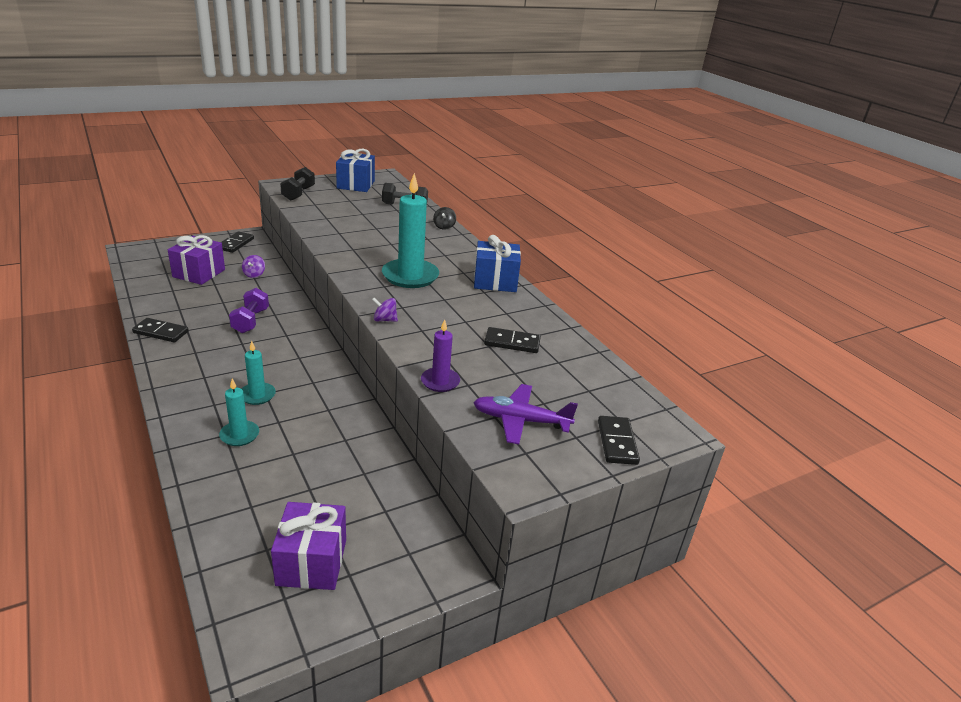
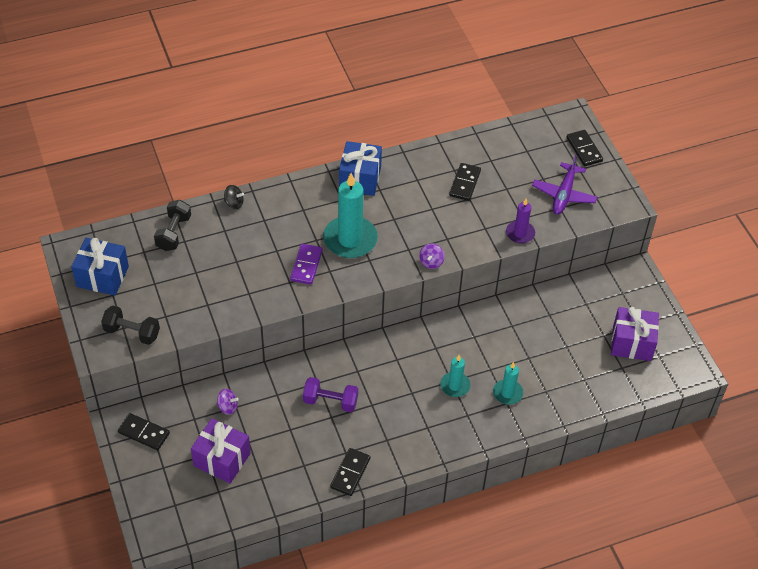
camera: 80 degrees left, 20 degrees up
black domino [598,416,640,465] -> black domino turned 60 degrees clockwise [567,130,603,166]
none -> purple domino [290,244,323,285]

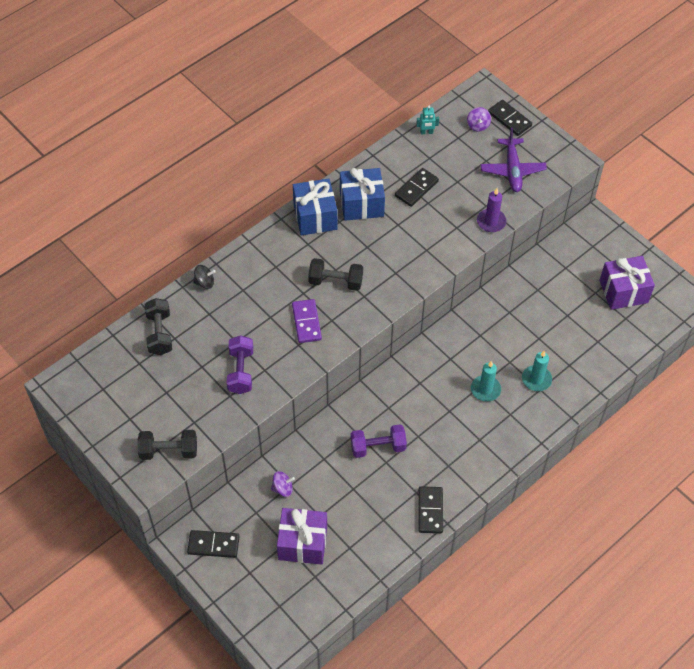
camera: 20 degrees left, 5 degrees up
blue gift [71,238,129,296] -> blue gift moved to [340,168,385,221]
turquoise candle [323,173,378,258] -> black dumbbell [308,258,363,291]
purple spinning top [419,243,445,269] -> purple spinning top moved to [467,107,491,132]
black domino [449,163,481,201] -> black domino turned 45 degrees clockwise [395,168,439,207]
none -> purple dumbbell [227,335,253,394]
none -> turquoise robot [416,106,439,134]

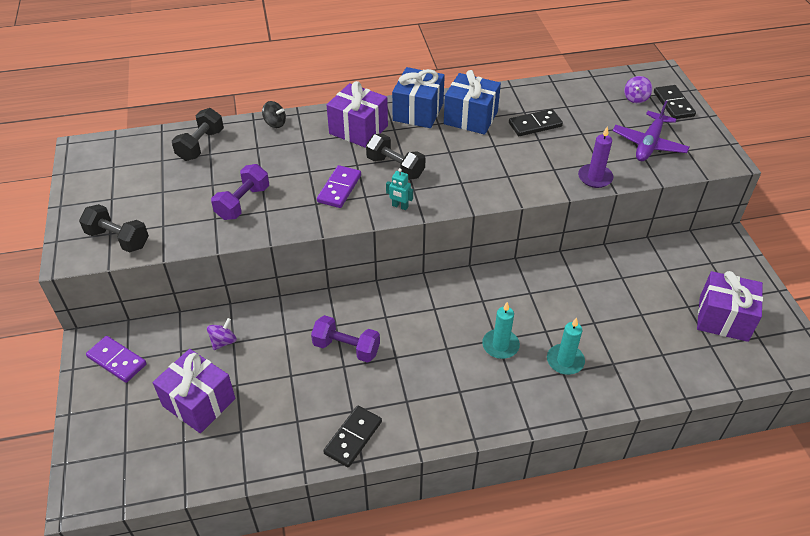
camera: 30 degrees right, 10 degrees down
black domino [187,530,240,558] -> purple domino [86,336,147,383]
purple spinning top [271,471,295,497] -> purple spinning top turned 75 degrees counterclockwise [207,318,237,350]
turquoise robot [416,106,439,134] -> turquoise robot moved to [386,168,413,210]
none -> purple gift [327,81,388,148]

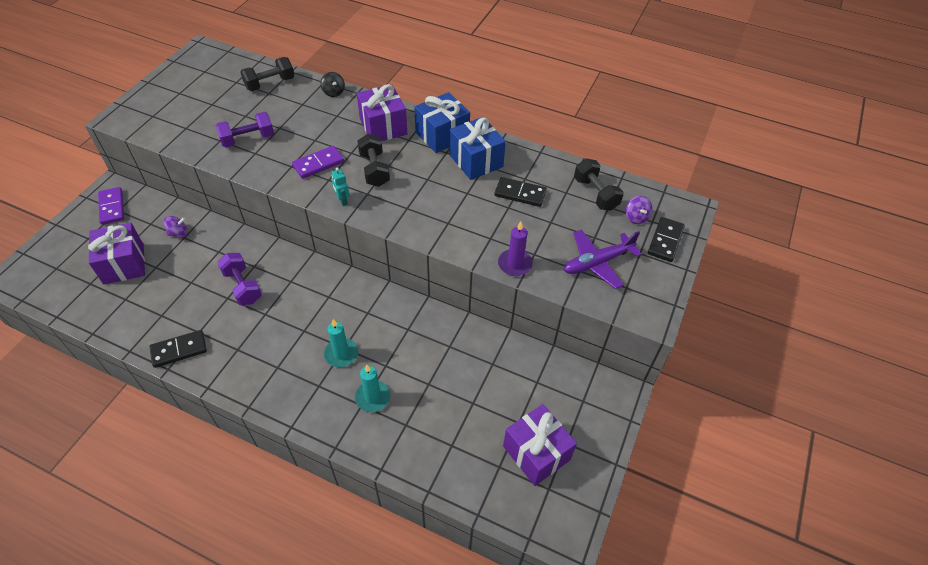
camera: 35 degrees right, 5 degrees up
black dumbbell [79,204,149,253] -> black dumbbell moved to [574,159,624,211]
purple spinning top [624,76,652,103] -> purple spinning top turned 75 degrees counterclockwise [626,196,653,224]

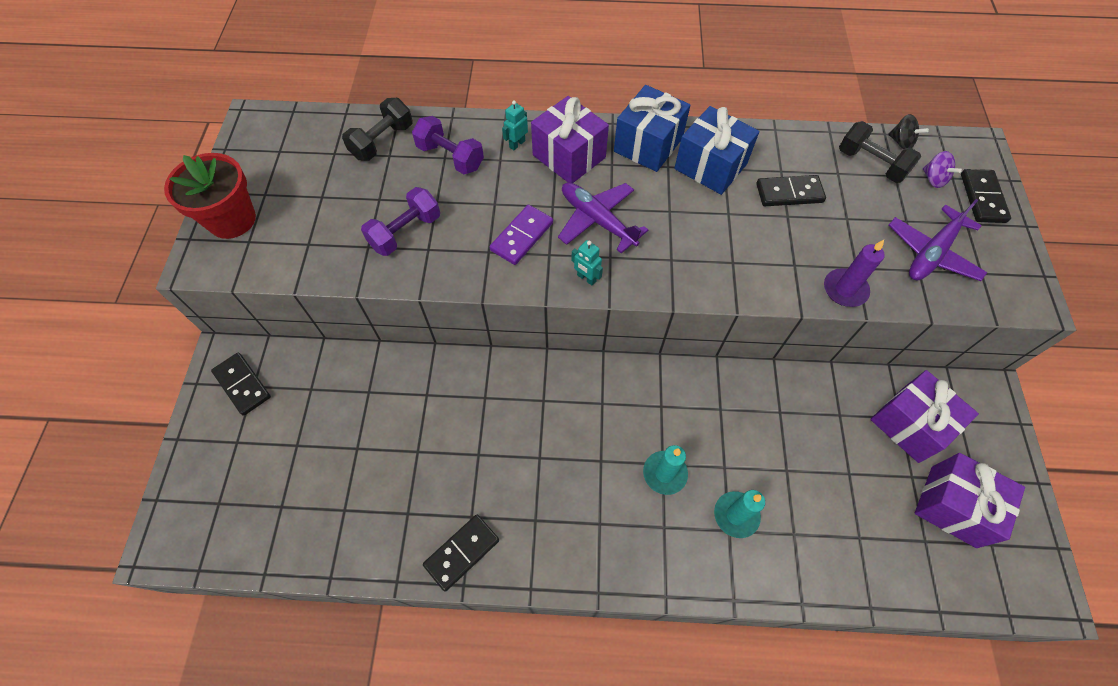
camera: 20 degrees left, 10 degrees up
purple gift [88,222,145,285] -> purple gift moved to [870,370,979,463]
purple domino [98,187,124,225] -> black domino [211,353,271,416]
purple spinning top [164,216,188,238] -> none
purple dumbbell [217,253,262,305] -> purple dumbbell moved to [412,116,484,174]
black spinning top [320,72,345,97] -> black spinning top moved to [888,114,929,149]
black dumbbell [357,134,390,187] -> purple plane [558,182,648,253]
none -> red flower pot [164,153,256,239]
none -> turquoise robot [502,100,528,150]

